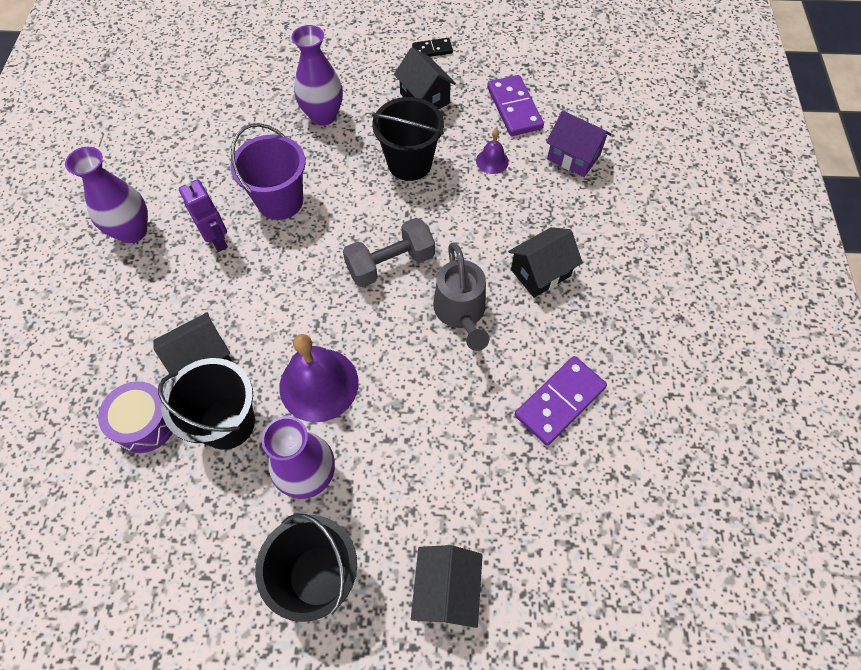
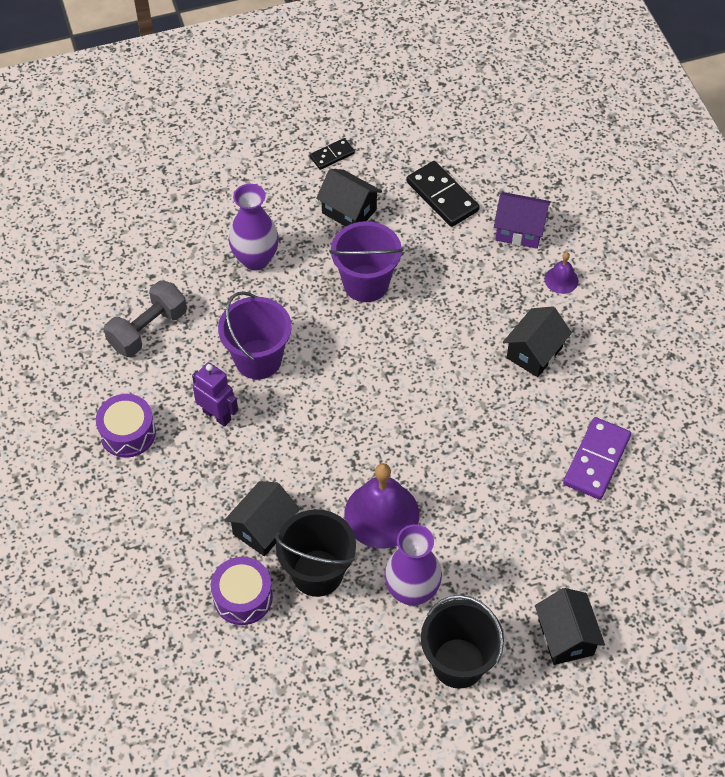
camera: 20 degrees left, 5 degrees down
purple vase [65,147,148,243] -> purple drum [96,394,156,458]
grey dumbbell [343,218,435,287] -> grey dumbbell moved to [104,280,187,357]
black bucket [372,97,444,181] -> purple bucket [329,221,403,302]
grey watering can [433,243,489,351] -> none
purple bell [476,129,509,174] -> purple bell moved to [545,252,578,294]
purple domino [487,75,544,136] -> black domino [406,161,480,227]

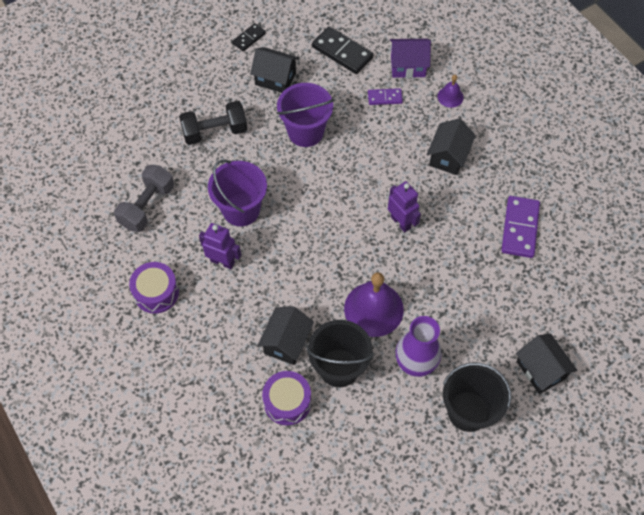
camera: 15 degrees left, 5 degrees up
purple vase [229,184,279,271] -> black dumbbell [179,101,247,145]
none -> purple domino [368,88,403,105]
none -> purple robot [388,181,421,233]

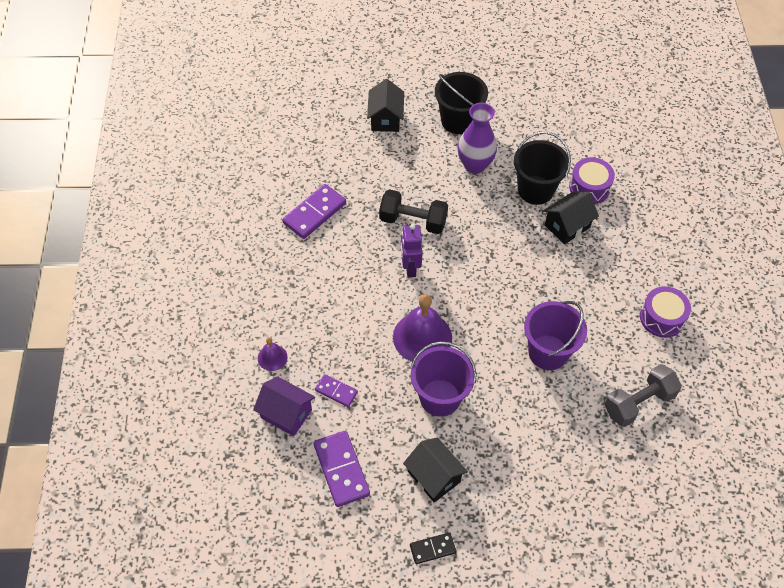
camera: 150 degrees left, 5 degrees down
black dumbbell [179,101,247,145] -> black dumbbell moved to [379,189,448,234]
purple robot [199,223,241,269] -> none
black domino [312,26,374,74] -> purple domino [314,431,370,507]
purple bell [344,272,404,337] -> purple bell moved to [393,294,452,362]
black house [427,118,476,175] -> none

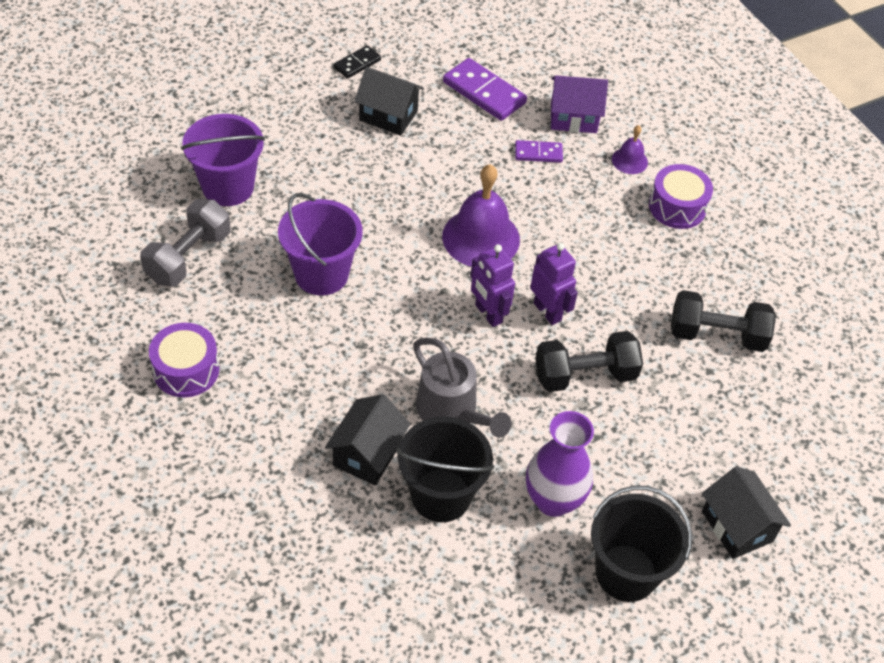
camera: 150 degrees right, 5 degrees down
purple domino [282,184,346,239] -> black dumbbell [671,290,776,352]
purple bucket [410,341,477,417] -> purple bucket moved to [181,114,265,206]
purple drum [569,157,615,204] -> purple drum moved to [649,164,713,229]
none -> grey watering can [413,338,511,437]
none -> purple robot [470,244,515,327]

